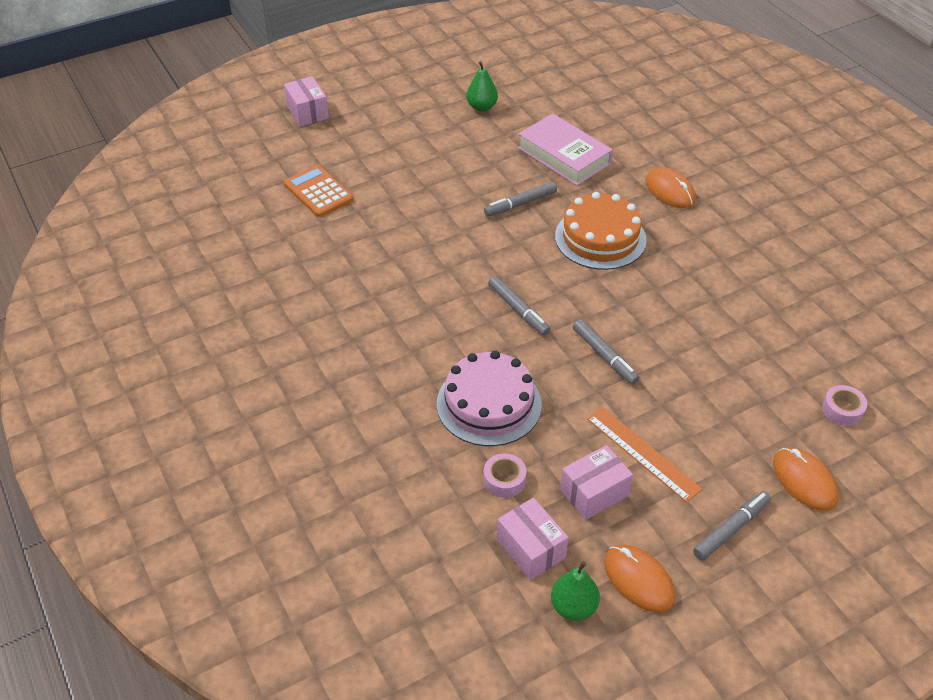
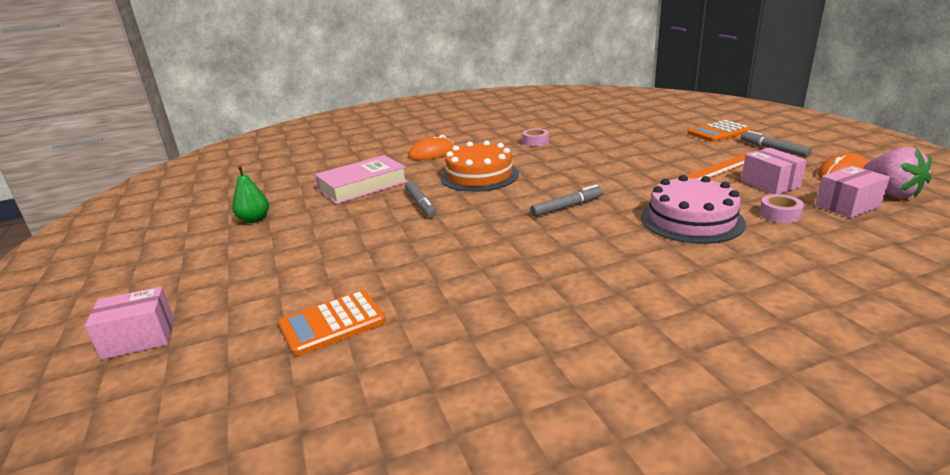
camera: 80 degrees left, 20 degrees down
green pear [551,561,600,621] -> pink strawberry [863,147,932,198]
grey marker [573,319,639,384] -> none
orange mouse [773,448,839,511] -> orange calculator [688,120,752,142]
pink tape [822,385,867,426] -> pink tape moved to [522,128,549,146]

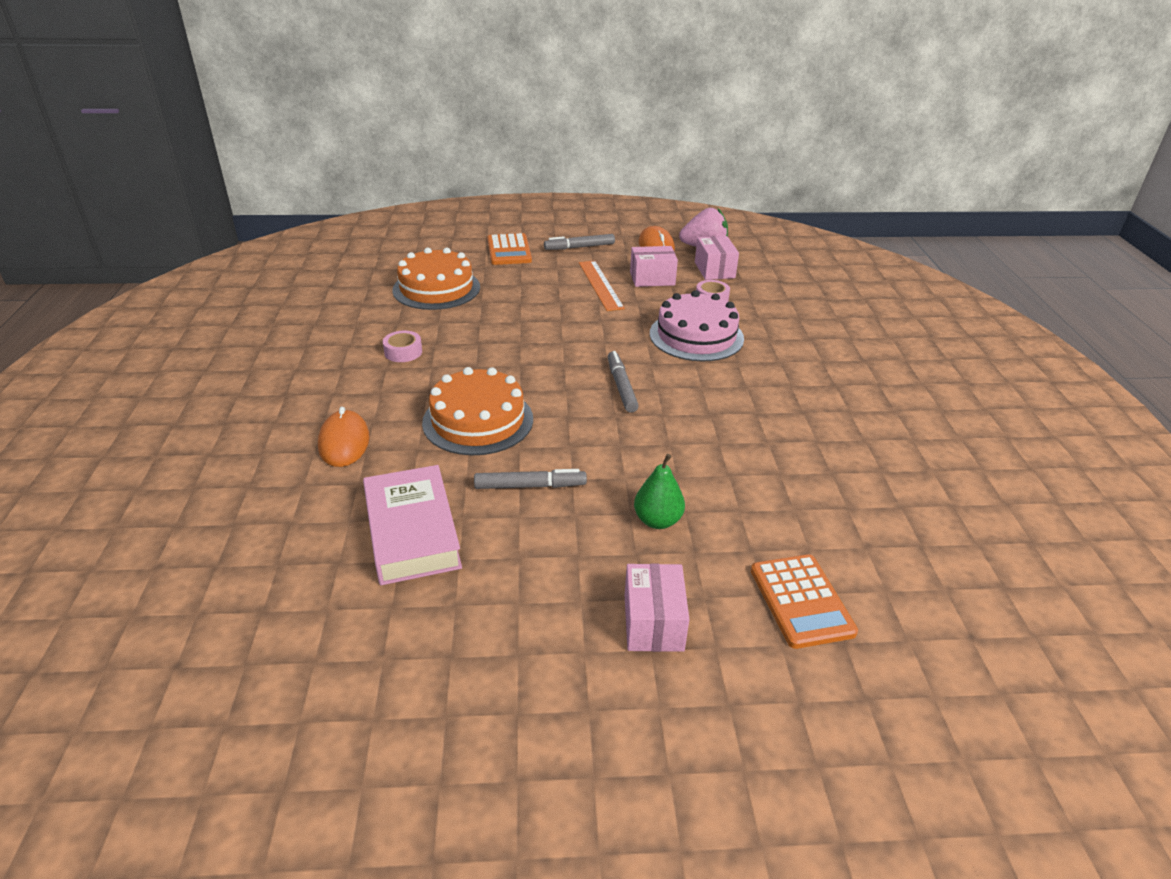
camera: 75 degrees left, 10 degrees up
pink box [85,286,174,360] -> pink box moved to [625,564,689,652]
green pear [232,166,269,223] -> green pear moved to [634,454,685,529]
none -> orange cake [392,247,480,310]

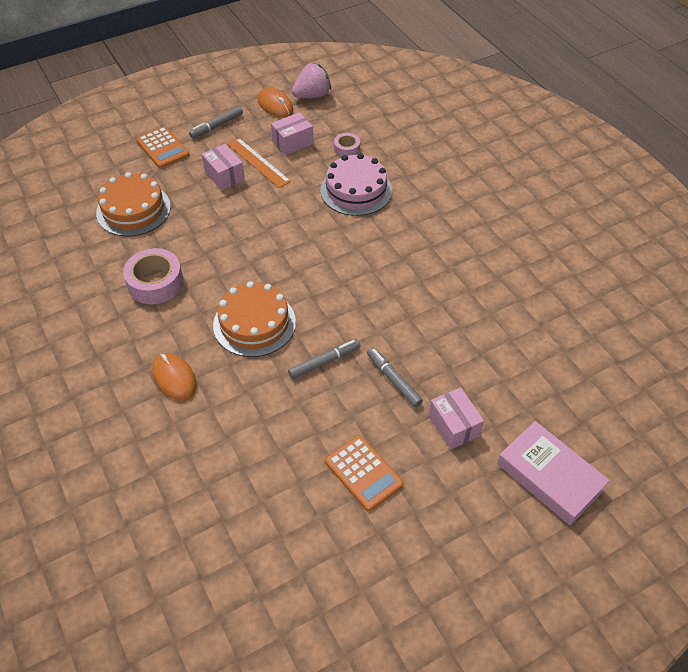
camera: 25 degrees left, 15 degrees up
pink book [363,465,462,585] -> pink book moved to [497,421,610,525]
pink tape [383,331,422,362] -> pink tape [123,248,183,304], size x1.84
grey marker [608,351,639,413] -> grey marker moved to [367,347,423,407]
green pear [634,454,685,529] -> none
pink box [695,236,739,280] -> pink box moved to [202,144,245,191]
orange calculator [751,554,858,649] -> orange calculator moved to [325,436,403,511]

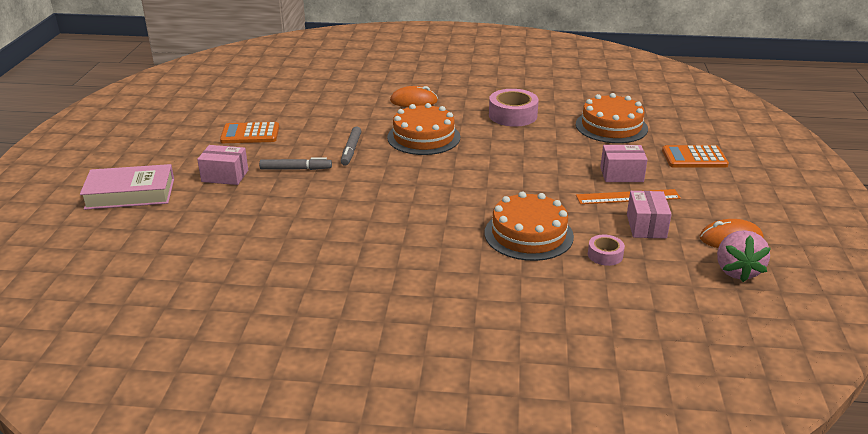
camera: 125 degrees right, 20 degrees down
grey marker [189,106,243,138] -> none
pink cake [320,153,392,216] -> orange cake [485,191,574,261]

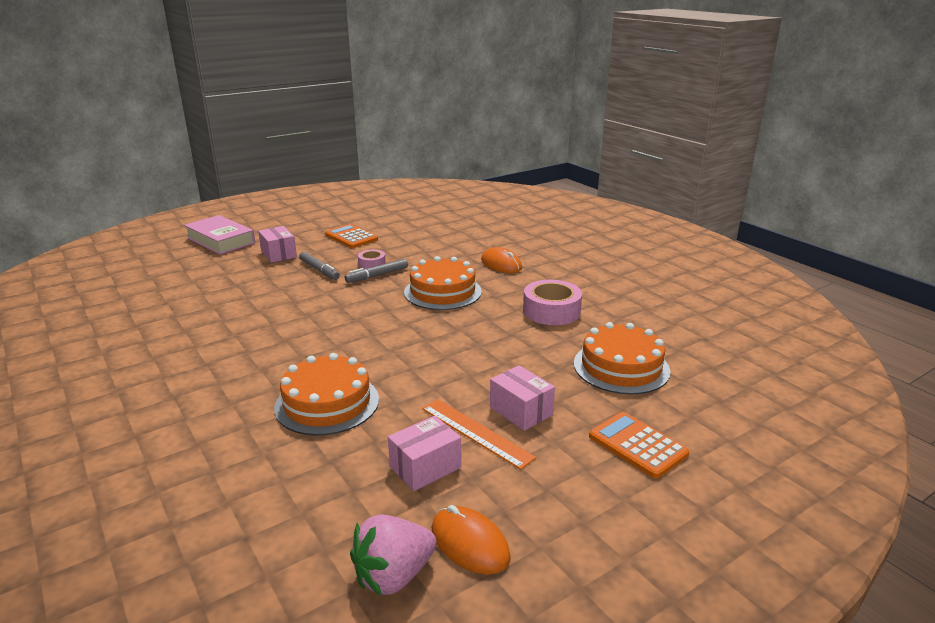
camera: 50 degrees right, 5 degrees down
pink tape [588,235,625,266] -> pink tape moved to [358,250,386,269]

